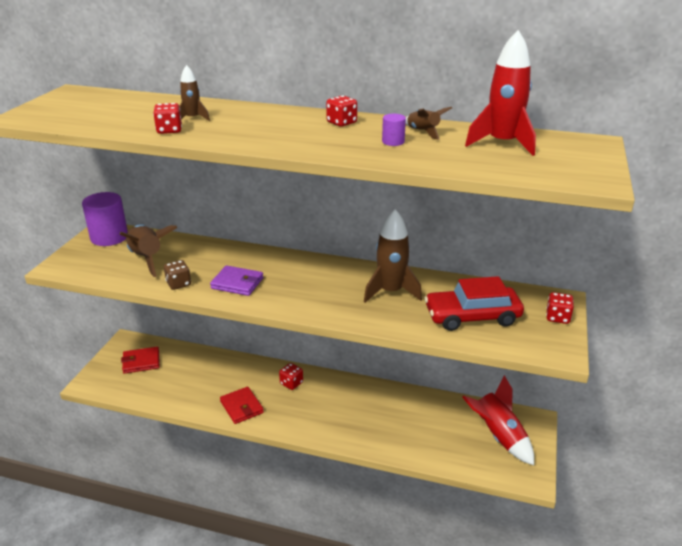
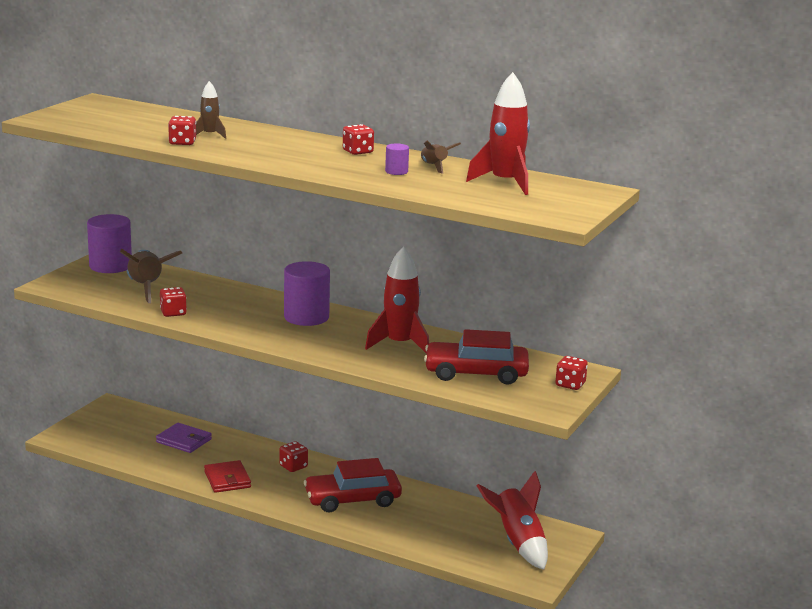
camera: 10 degrees right, 10 degrees down
red wallet [121,347,160,374] -> none
brown dice [164,260,191,290] -> red dice [160,287,187,317]
purple wallet [210,265,263,296] -> purple wallet moved to [156,423,212,453]
brown rocket [364,209,422,303] -> red rocket [365,246,429,354]
none -> purple cylinder [284,261,330,326]
none -> red car [304,458,402,512]

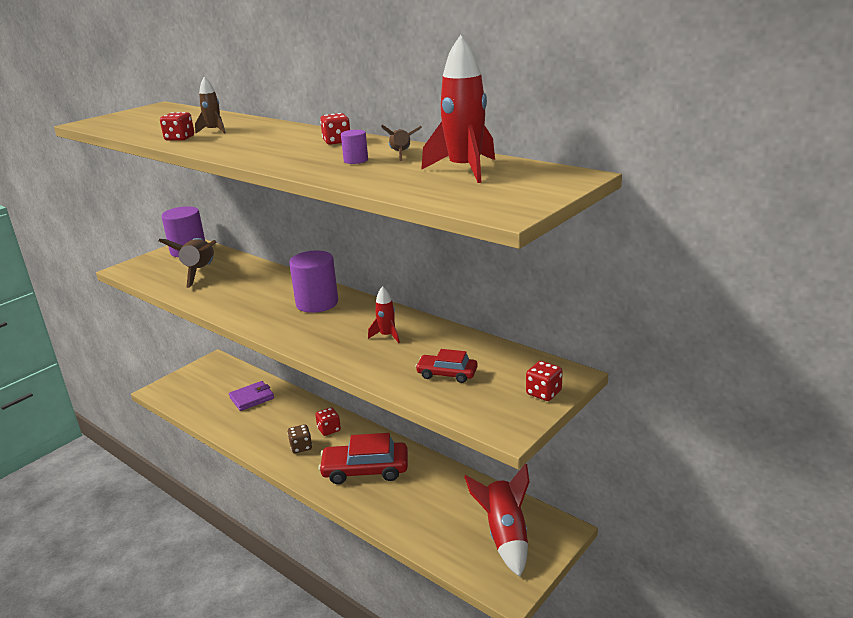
camera: 15 degrees right, 5 degrees up
purple wallet [156,423,212,453] -> purple wallet turned 75 degrees counterclockwise [229,381,274,411]
red dice [160,287,187,317] -> none
red wallet [204,460,251,493] -> none
red rocket [365,246,429,354] -> red rocket [368,286,400,343], size x0.53
red car [424,329,529,385] -> red car [415,349,478,383], size x0.54
none -> brown dice [288,424,312,453]

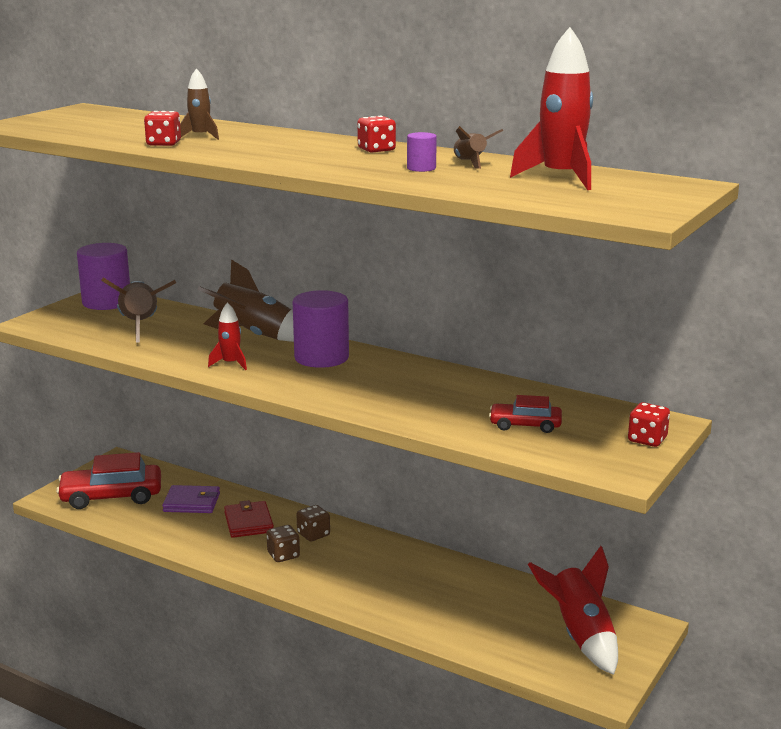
camera: 10 degrees left, 5 degrees down
purple wallet [229,381,274,411] -> purple wallet turned 45 degrees clockwise [162,485,220,513]
red dice [315,407,341,436] -> brown dice [296,505,330,542]
red car [318,433,408,484] -> red car moved to [56,452,161,509]
red rocket [368,286,400,343] -> red rocket moved to [208,302,247,370]
none -> brown rocket [197,259,294,342]
none -> red wallet [224,500,274,538]

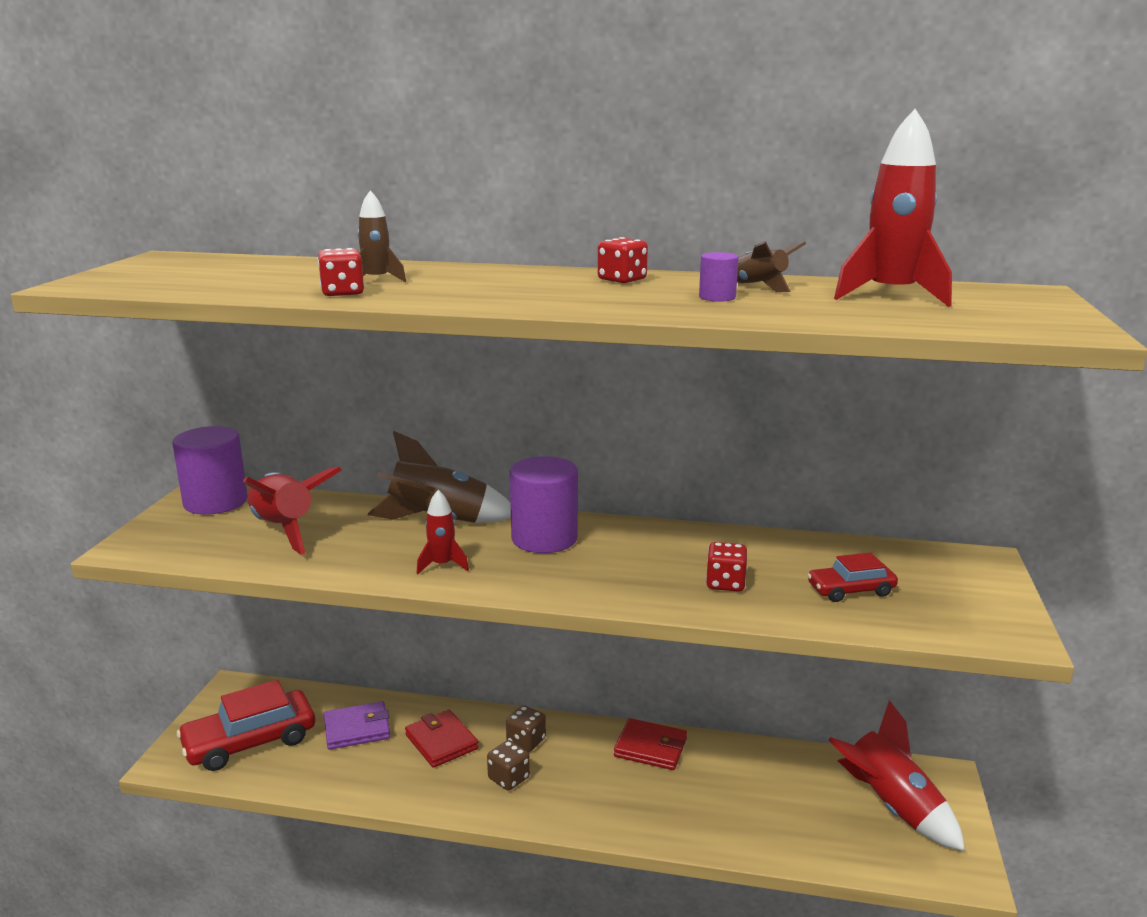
camera: 20 degrees left, 0 degrees up
brown rocket [101,278,176,342] -> red rocket [243,467,342,555]
red dice [628,402,670,447] -> red dice moved to [706,542,748,592]
none -> red wallet [614,718,687,770]

